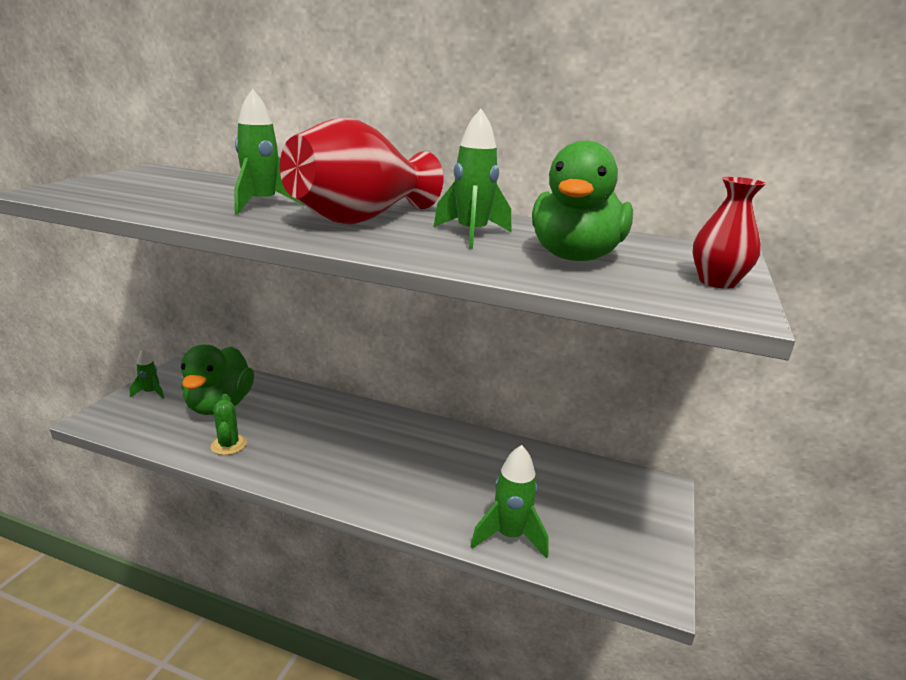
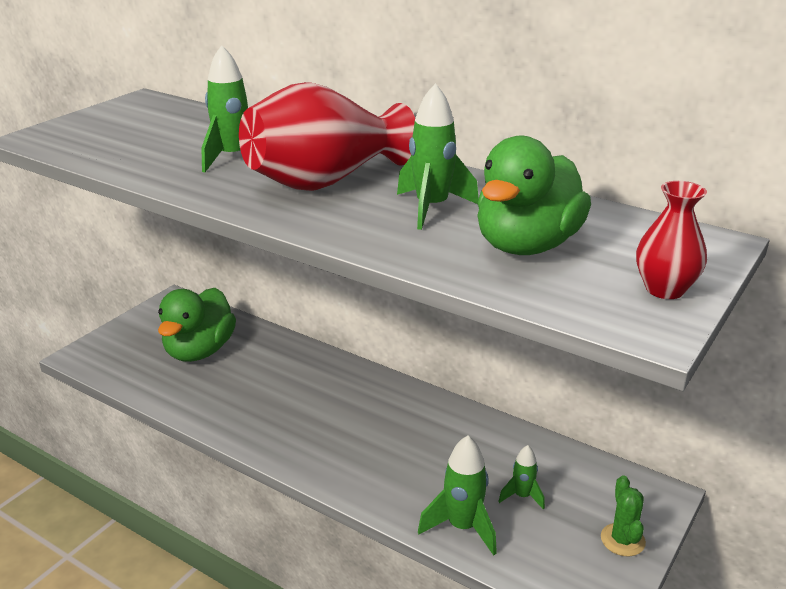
camera: 15 degrees right, 5 degrees up
green rocket [130,349,164,399] -> green rocket moved to [498,445,545,510]
green cactus [211,394,247,455] -> green cactus moved to [601,475,646,557]

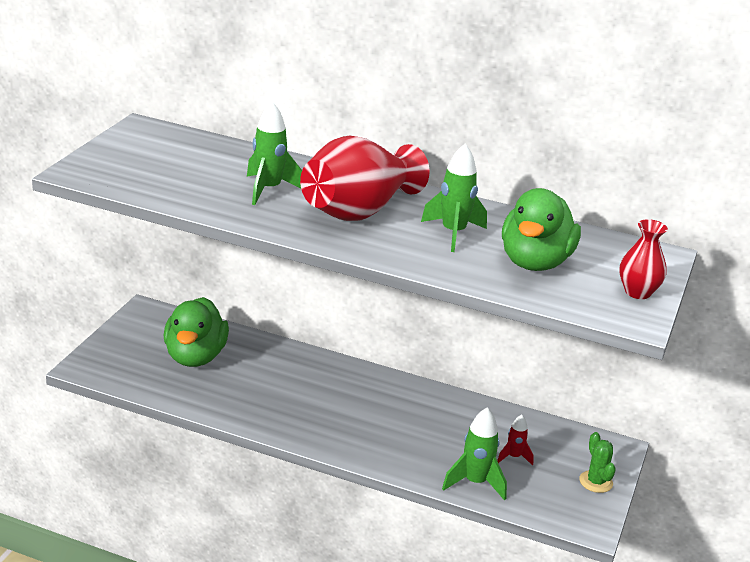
camera: 15 degrees left, 0 degrees up
green rocket [498,445,545,510] -> red rocket [497,415,534,466]

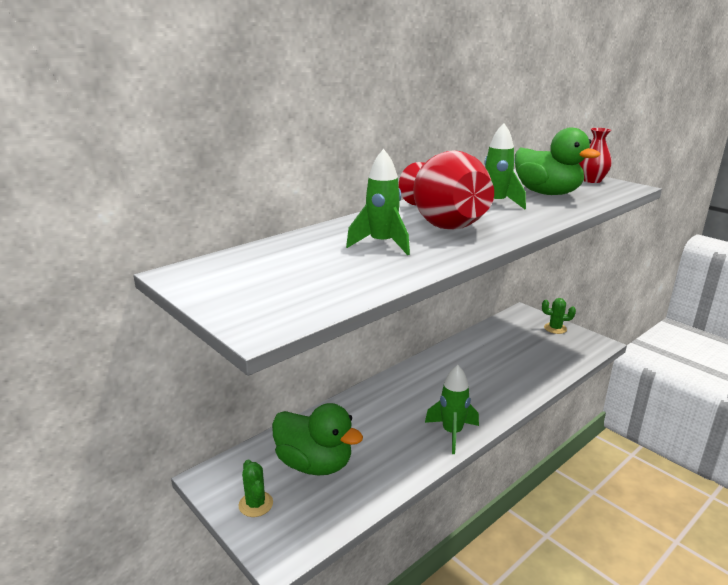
camera: 60 degrees left, 5 degrees down
green rocket [442,407,507,501] -> green rocket moved to [425,365,479,454]
red rocket [497,415,534,466] -> none
none -> green cactus [238,460,273,517]

